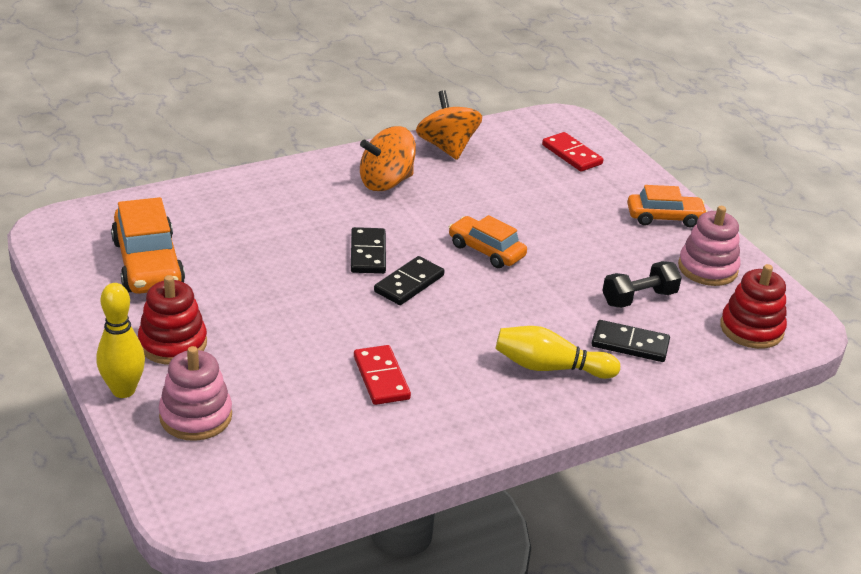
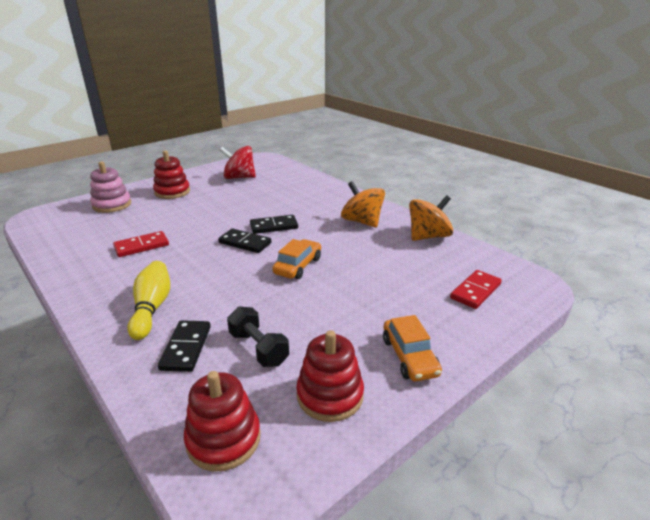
camera: 80 degrees right, 5 degrees down
yellow bowling pin [96,283,145,398] -> none
orange car [111,197,185,294] -> red spinning top [220,146,256,179]
pink stacking toy [678,206,741,286] -> red stacking toy [296,330,364,422]

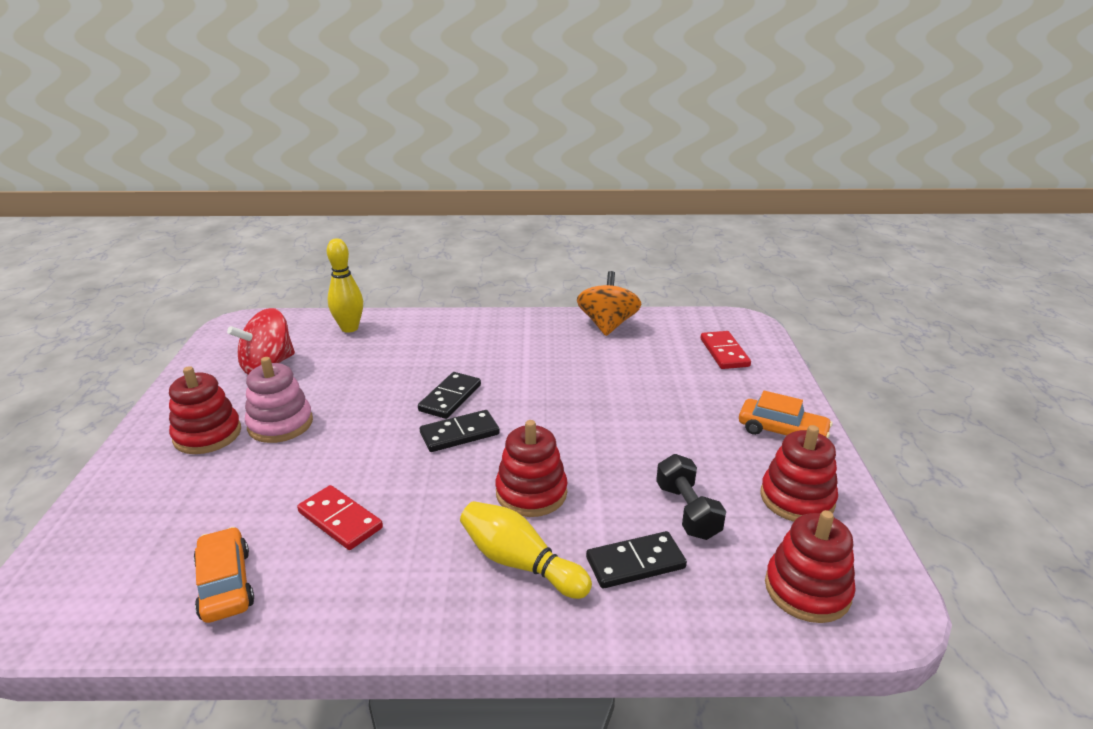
camera: 50 degrees left, 0 degrees up
pink stacking toy [90,161,131,213] -> pink stacking toy moved to [245,357,313,443]
red domino [113,231,169,257] -> red domino turned 60 degrees counterclockwise [297,485,383,550]
black domino [158,320,211,372] -> black domino turned 60 degrees counterclockwise [586,531,687,589]
black dumbbell [227,306,289,367] -> black dumbbell turned 75 degrees clockwise [656,454,726,540]
orange car [272,239,321,279] -> orange car moved to [194,527,254,623]
orange spinning top [341,181,385,228] -> none
none -> yellow bowling pin [327,238,363,333]
none -> red stacking toy [495,420,567,517]

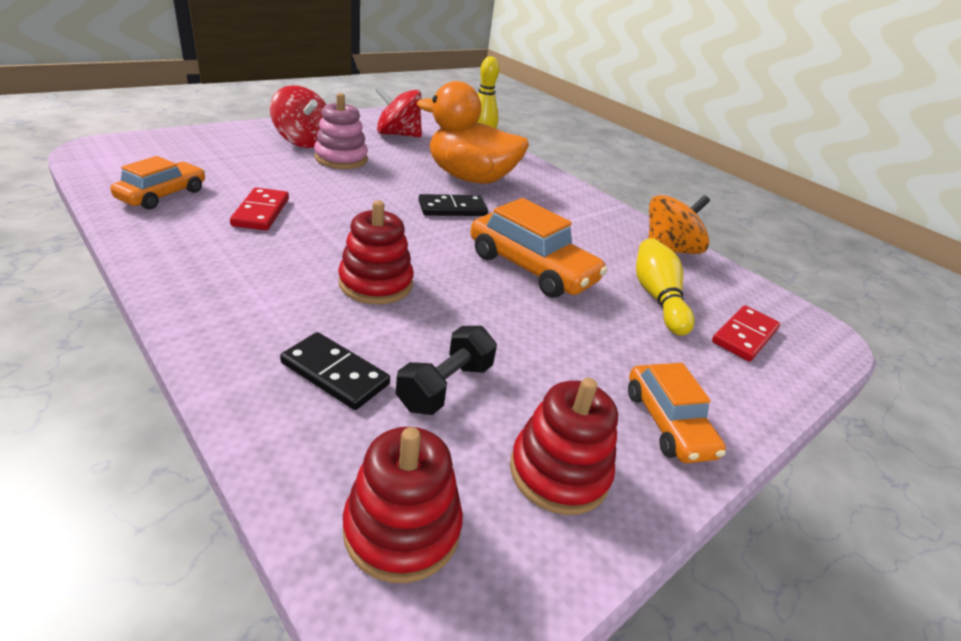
camera: 45 degrees right, 5 degrees up
red stacking toy [169,366,241,454] -> red spinning top [270,85,327,148]
black domino [420,410,500,452] -> none
yellow bowling pin [460,501,592,599] -> yellow bowling pin moved to [636,238,695,336]
none -> orange duck [417,81,529,184]
none -> orange car [470,198,608,298]

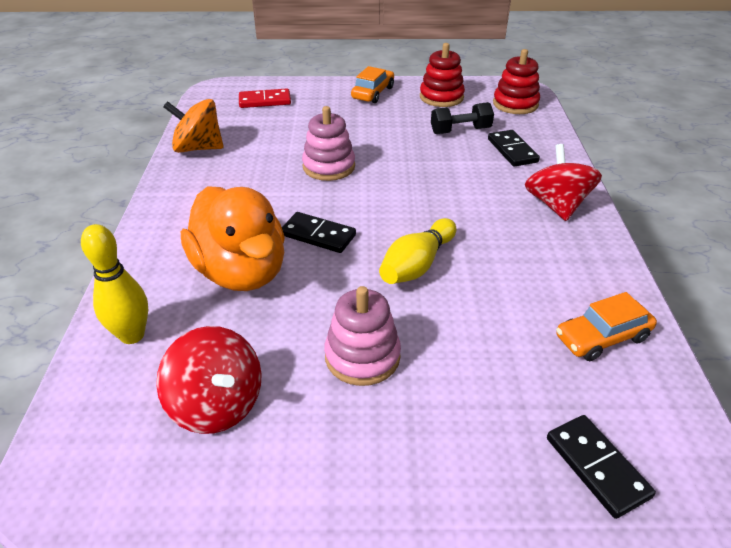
camera: 135 degrees left, 5 degrees up
red domino [230,187,289,230] -> none
red spinning top [270,85,327,148] -> red spinning top moved to [525,144,602,221]
red stacking toy [338,200,414,305] -> none
orange car [470,198,608,298] -> pink stacking toy [302,106,355,181]
yellow bowling pin [636,238,695,336] -> yellow bowling pin moved to [379,218,456,284]
none -> black domino [547,415,656,519]

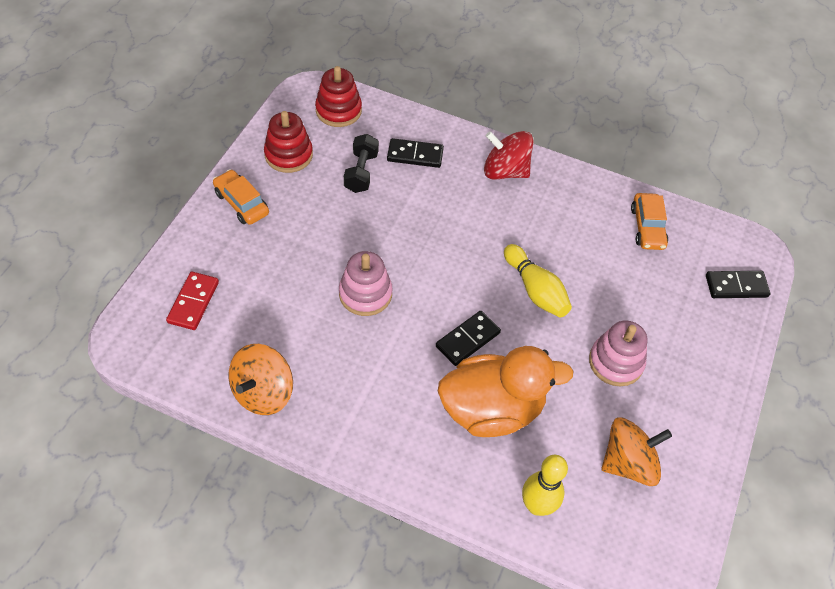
camera: 70 degrees left, 15 degrees up
red spinning top [156,326,262,434] -> orange spinning top [601,417,672,486]

